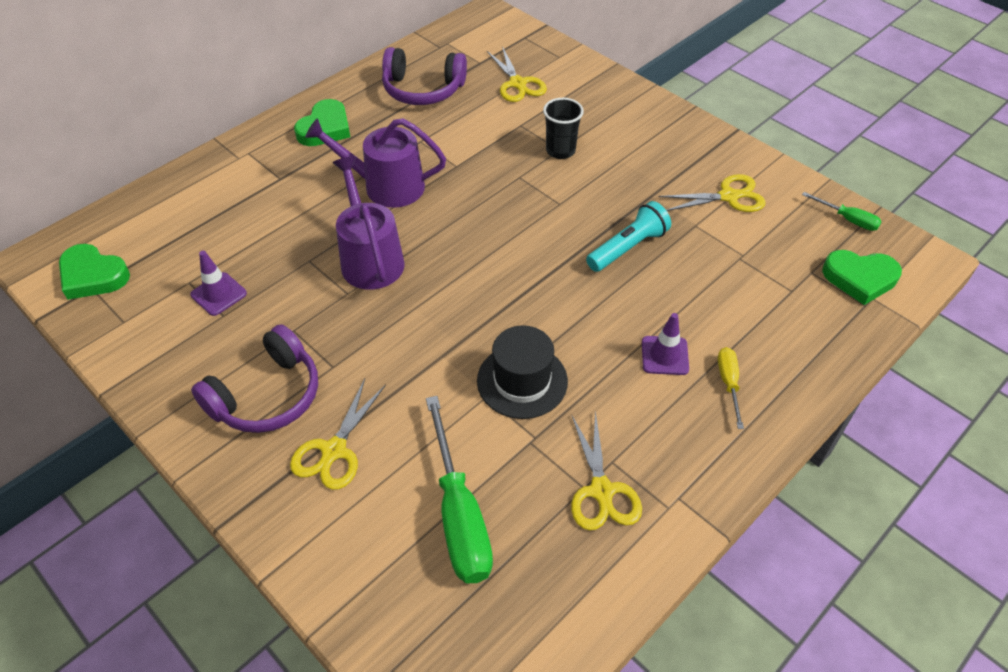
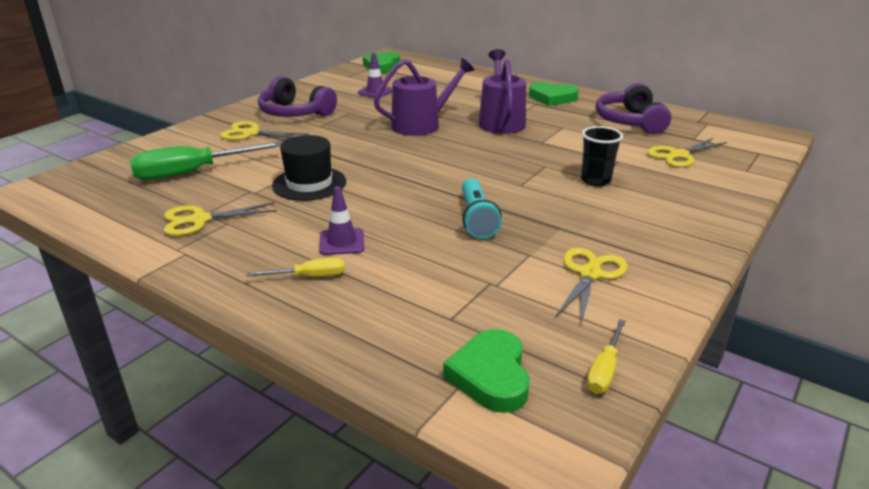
camera: 80 degrees right, 20 degrees down
turquoise flashlight [586,201,671,272] -> turquoise flashlight turned 45 degrees clockwise [462,178,502,239]
yellow scissors [658,174,765,212] -> yellow scissors turned 135 degrees counterclockwise [555,248,628,324]
green screwdriver [802,192,882,231] -> yellow screwdriver [587,319,626,394]

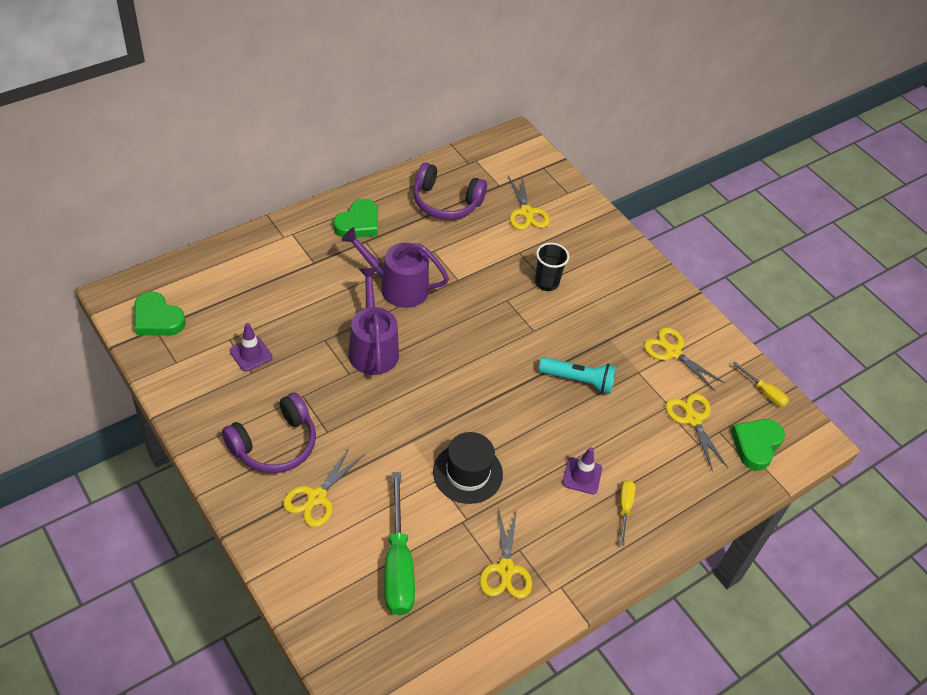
camera: 75 degrees left, 20 degrees up
green heart [443,329,530,413] -> green heart turned 105 degrees clockwise [731,419,785,470]
none -> yellow scissors [665,393,728,471]

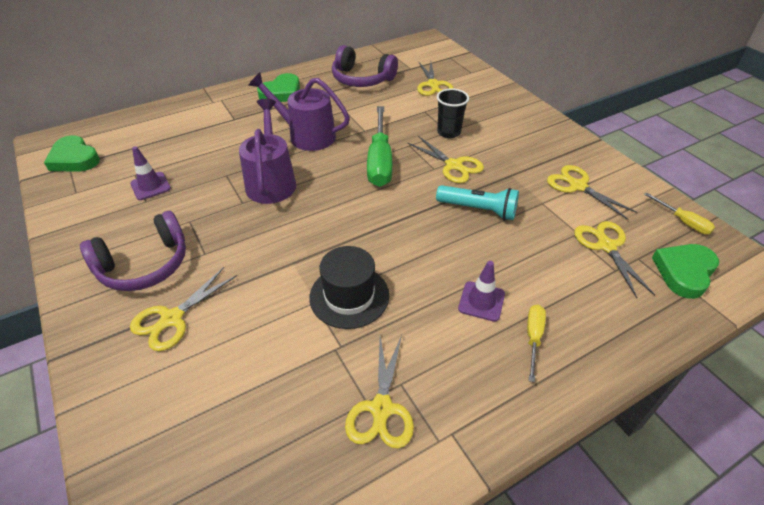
camera: 10 degrees right, 5 degrees down
green screwdriver [384,472,415,615] -> green screwdriver moved to [367,106,392,187]
none -> yellow scissors [408,136,484,183]

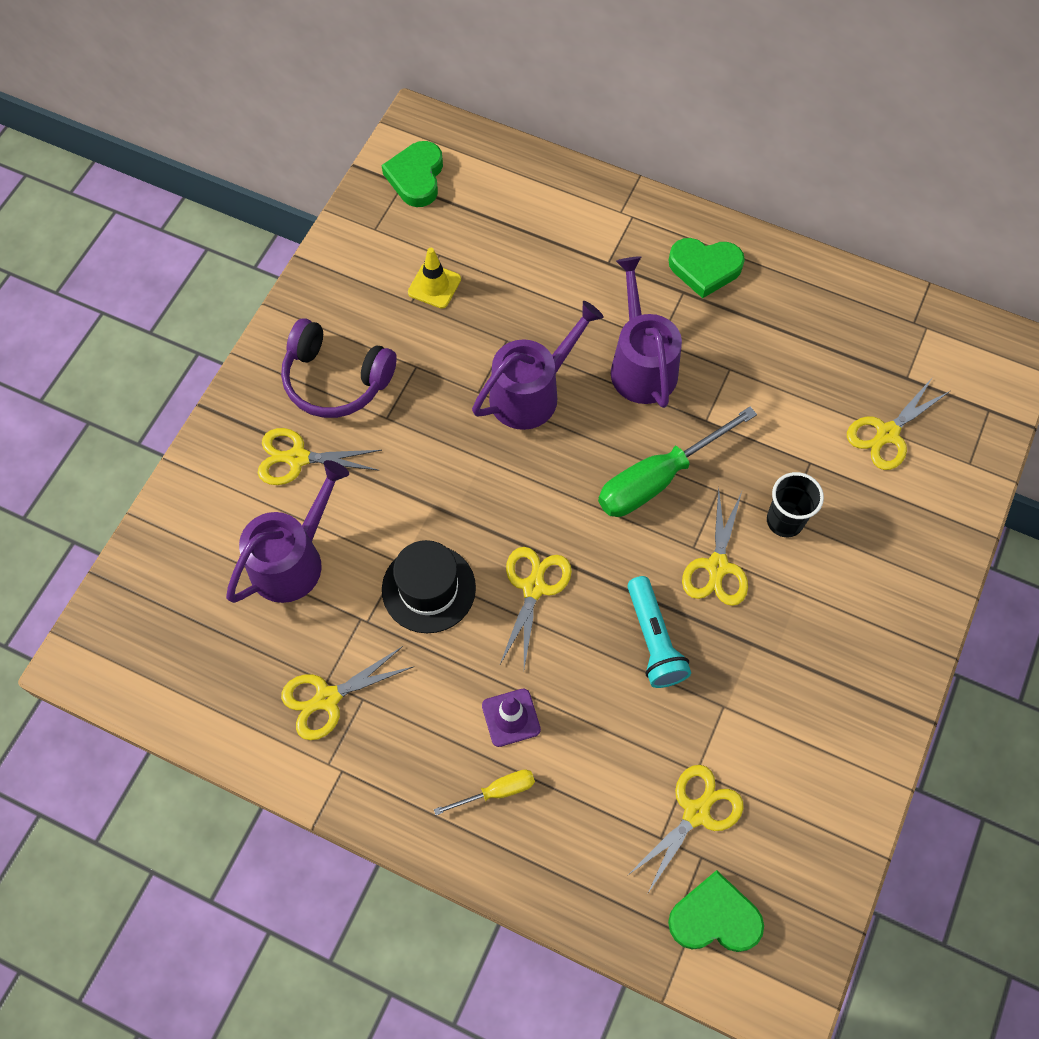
camera: 55 degrees right, 20 degrees up
purple traffic cone [130,146,171,200] -> yellow traffic cone [408,248,461,309]
purple headphones [332,45,398,87] -> none
yellow scissors [547,165,638,220] -> yellow scissors moved to [500,547,572,668]
yellow screwdriver [644,192,715,234] -> none
none -> purple watering can [226,460,349,603]

